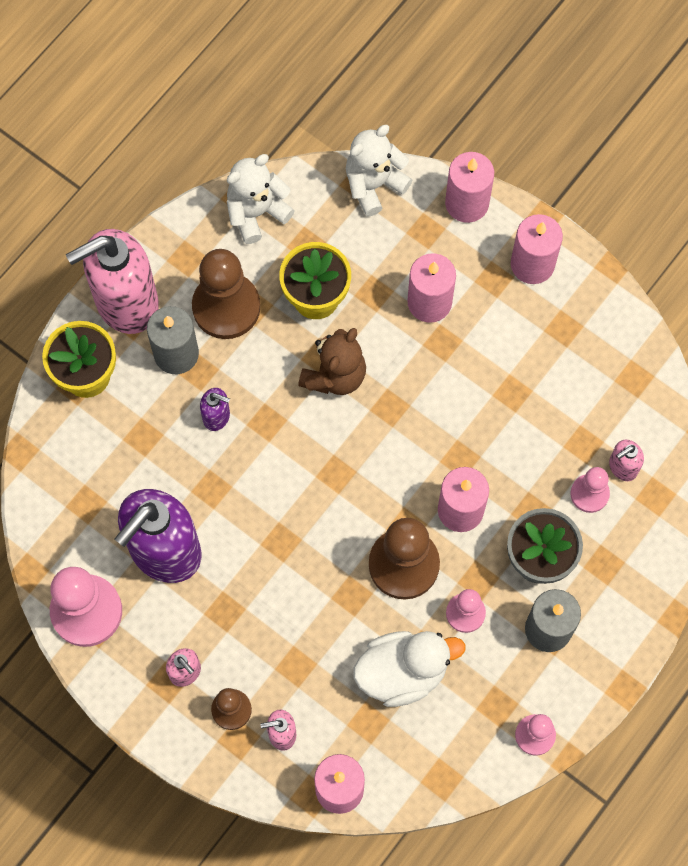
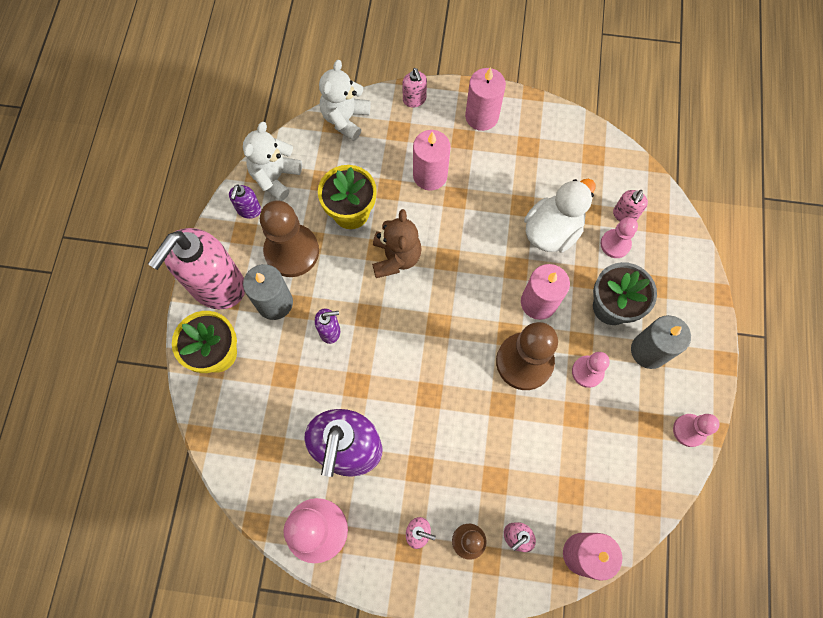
camera: 30 degrees left, 0 degrees up
white duck [353,631,466,707] -> white duck moved to [524,179,596,252]
pink candle [445,152,494,223] -> pink soap dispenser [402,68,427,108]
none -> purple soap dispenser [229,184,261,219]

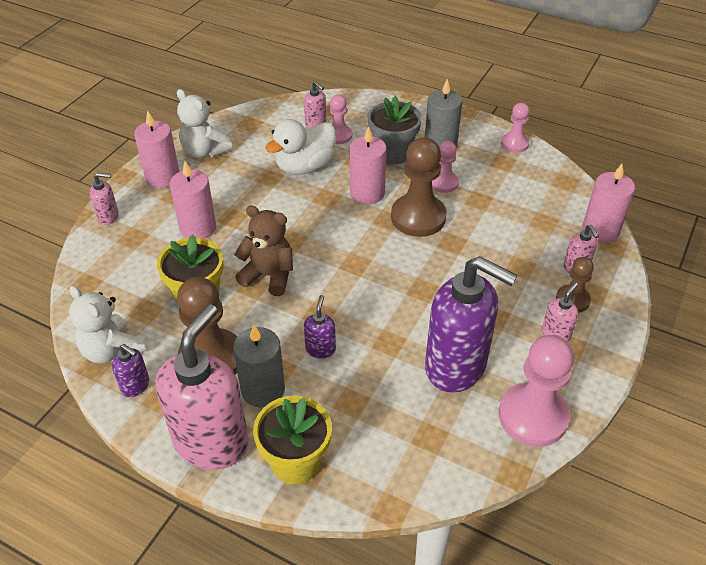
camera: 70 degrees left, 25 degrees down
pink soap dispenser [148,228,245,309] -> pink soap dispenser turned 120 degrees counterclockwise [156,304,249,469]
white teddy bear [319,60,370,141] -> white teddy bear moved to [177,89,233,158]
white duck [524,179,596,252] -> white duck turned 105 degrees counterclockwise [265,119,336,175]

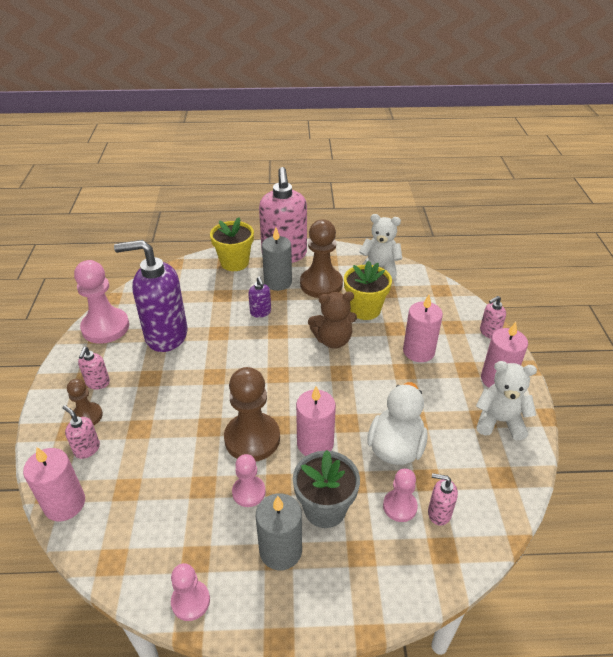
camera: 150 degrees right, 5 degrees down
purple soap dispenser [112,344,149,397] -> none

